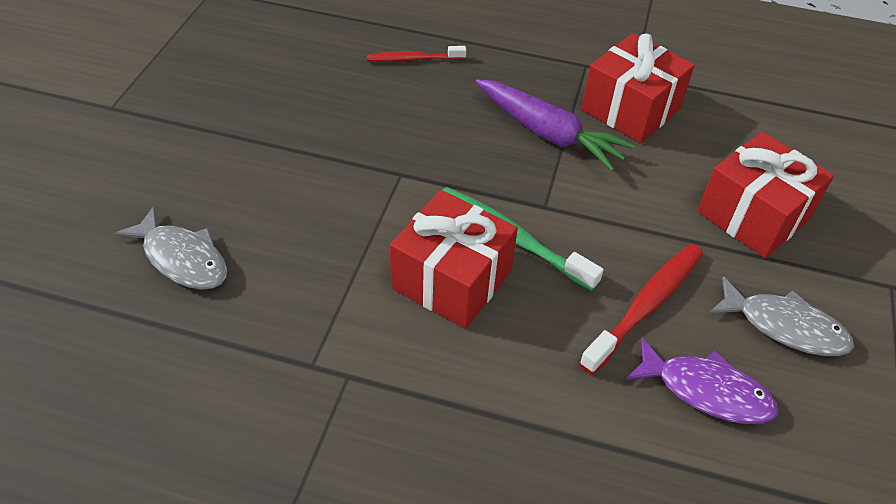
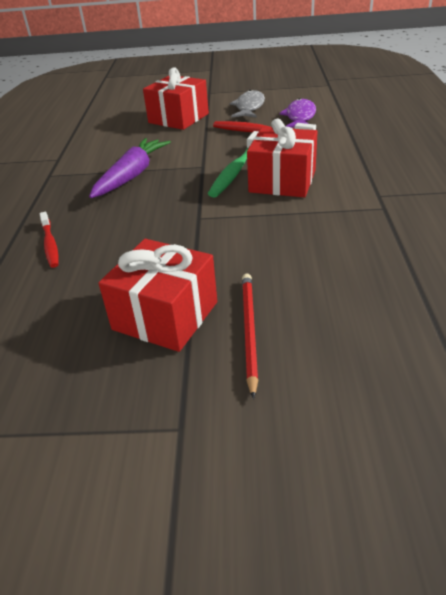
camera: 100 degrees left, 10 degrees down
grey fish [114,206,227,290] -> none
red gift [581,33,695,143] -> red gift moved to [98,239,217,352]
none -> red pencil [242,274,258,399]

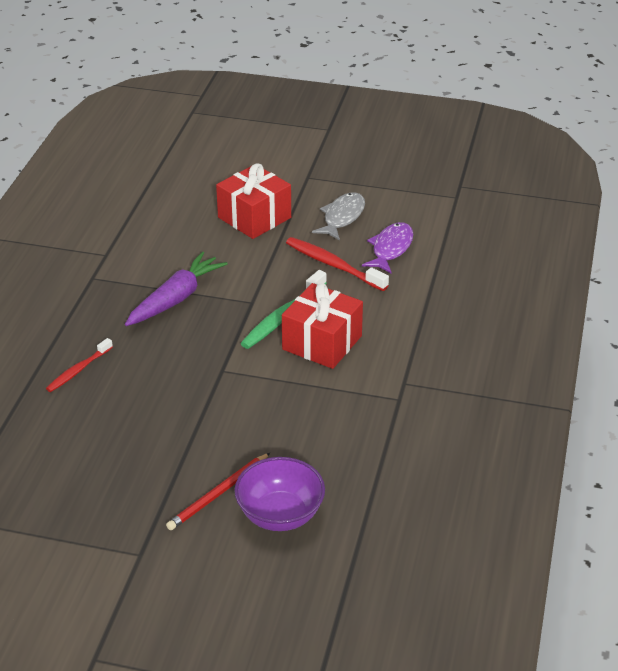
camera: 10 degrees right, 0 degrees up
red toothbrush [40,212,59,268] -> red toothbrush turned 45 degrees clockwise [46,338,113,392]
red gift [98,239,217,352] -> none
red pencil [242,274,258,399] -> red pencil turned 150 degrees counterclockwise [166,453,270,530]
none -> purple bowl [234,457,325,531]

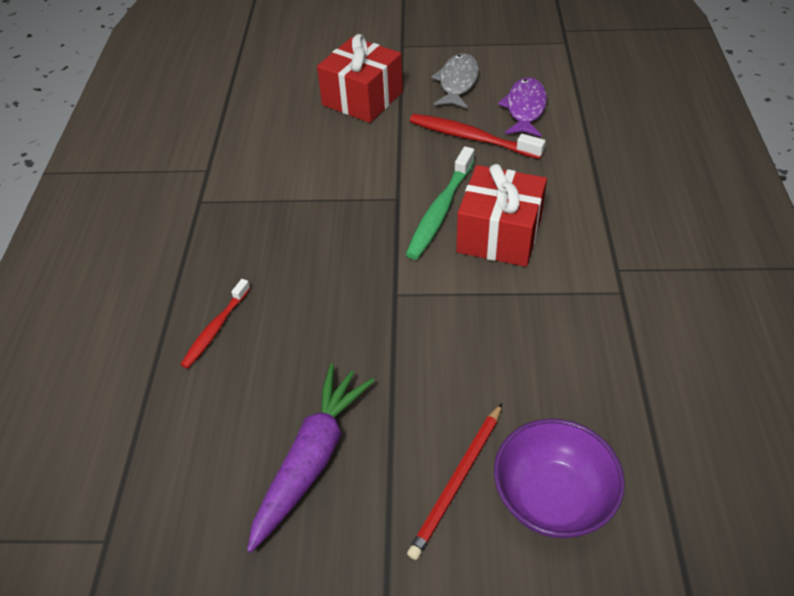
camera: 10 degrees left, 10 degrees up
purple carrot [125,252,227,326] -> purple carrot moved to [247,364,375,553]

